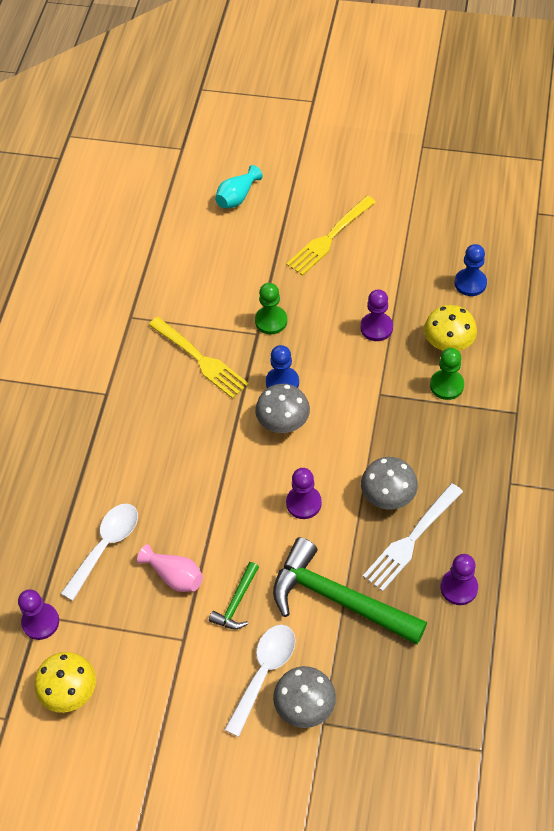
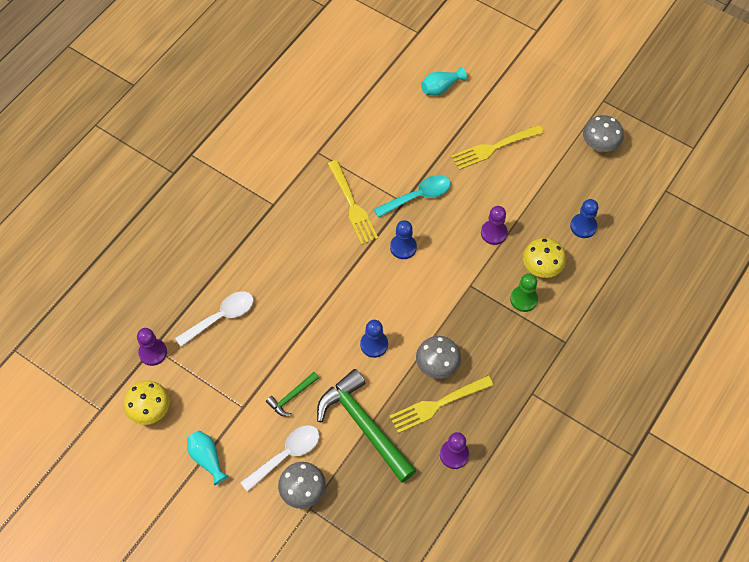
camera: 20 degrees right, 5 degrees up
pink vase [137,544,203,592] -> none
green pawn [255,283,287,334] -> turquoise spoon [374,175,451,218]
grey mushroom [255,384,310,433] -> grey mushroom moved to [583,115,624,152]
purple pawn [286,468,322,519] -> blue pawn [360,320,388,358]
white fork [363,483,463,592] -> yellow fork [390,375,494,433]
none -> turquoise vase [187,431,229,485]

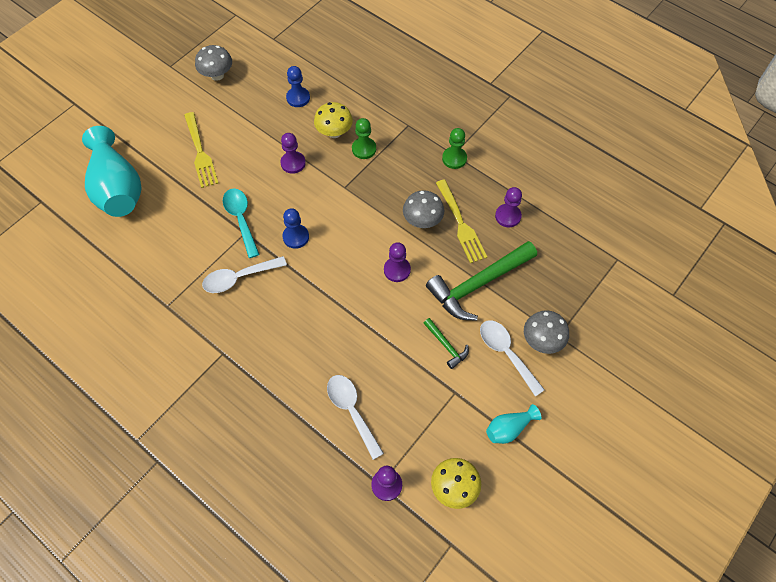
camera: 85 degrees left, 0 degrees up
yellow fork [328,160,378,245] -> white spoon [202,256,287,293]
blue pawn [360,320,388,358] -> purple pawn [384,242,411,282]
turquoise vase [421,67,467,96] -> turquoise vase [82,126,142,217], size x2.16
none -> green pawn [442,128,467,169]

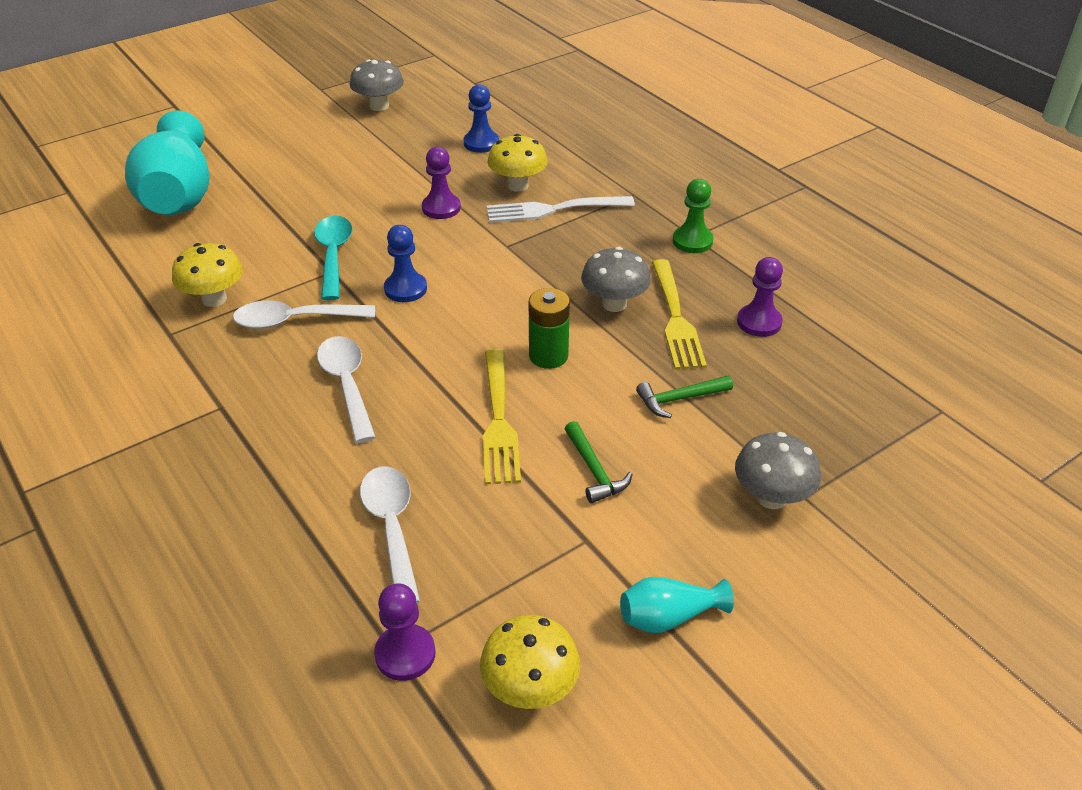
camera: 15 degrees right, 20 degrees down
yellow fork [184,112,218,188] -> yellow fork moved to [483,349,521,485]
green pawn [352,118,376,159] -> white fork [487,196,635,223]
purple pawn [384,242,411,282] -> green battery [529,288,570,369]
green hammer [426,241,537,321] -> green hammer [636,376,733,418], size x0.47
white spoon [480,320,545,397] -> white spoon moved to [317,336,376,443]
none -> yellow mushroom [172,243,243,307]

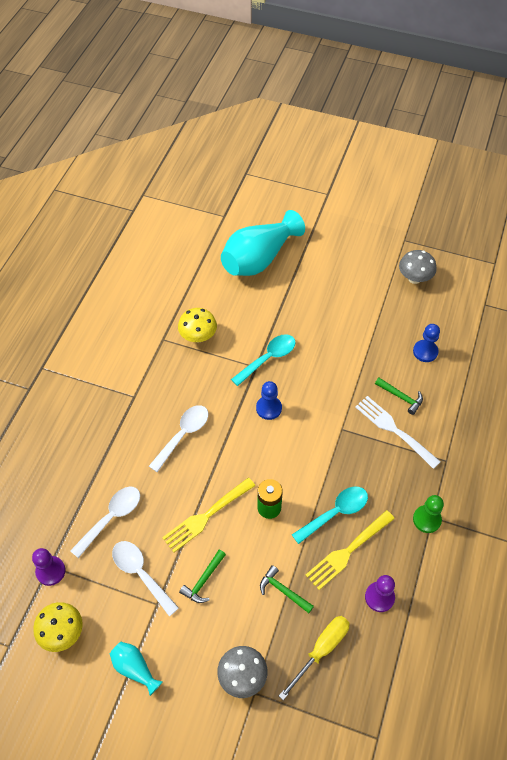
camera: 55 degrees right, 15 degrees up
white spoon [233,301,375,329] -> white spoon moved to [112,541,179,616]
purple pawn [422,147,461,219] -> none
yellow mushroom [488,134,547,192] -> green hammer [375,378,423,415]
grey mushroom [581,247,651,312] -> turquoise spoon [292,487,368,544]
none -> yellow screwdriver [279,616,350,700]

